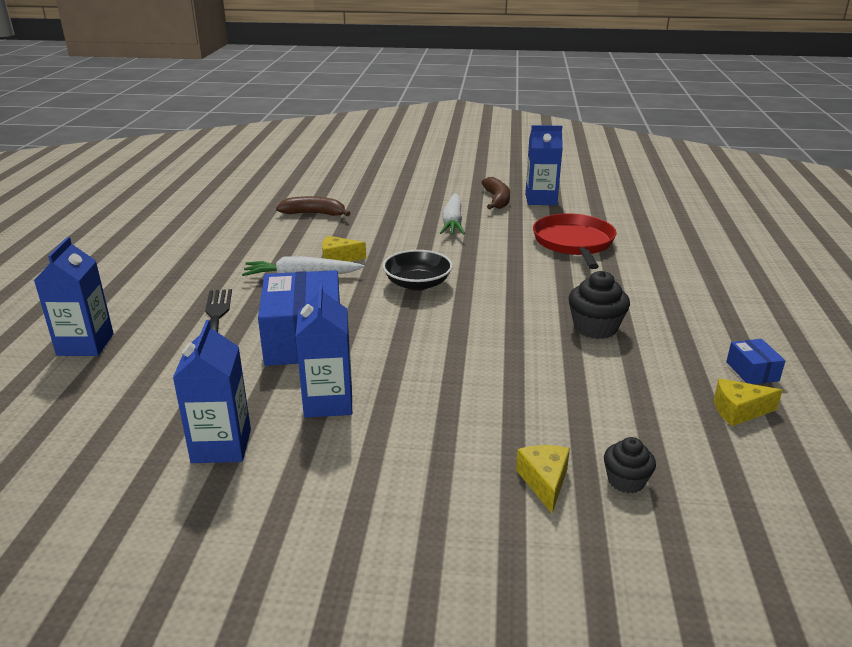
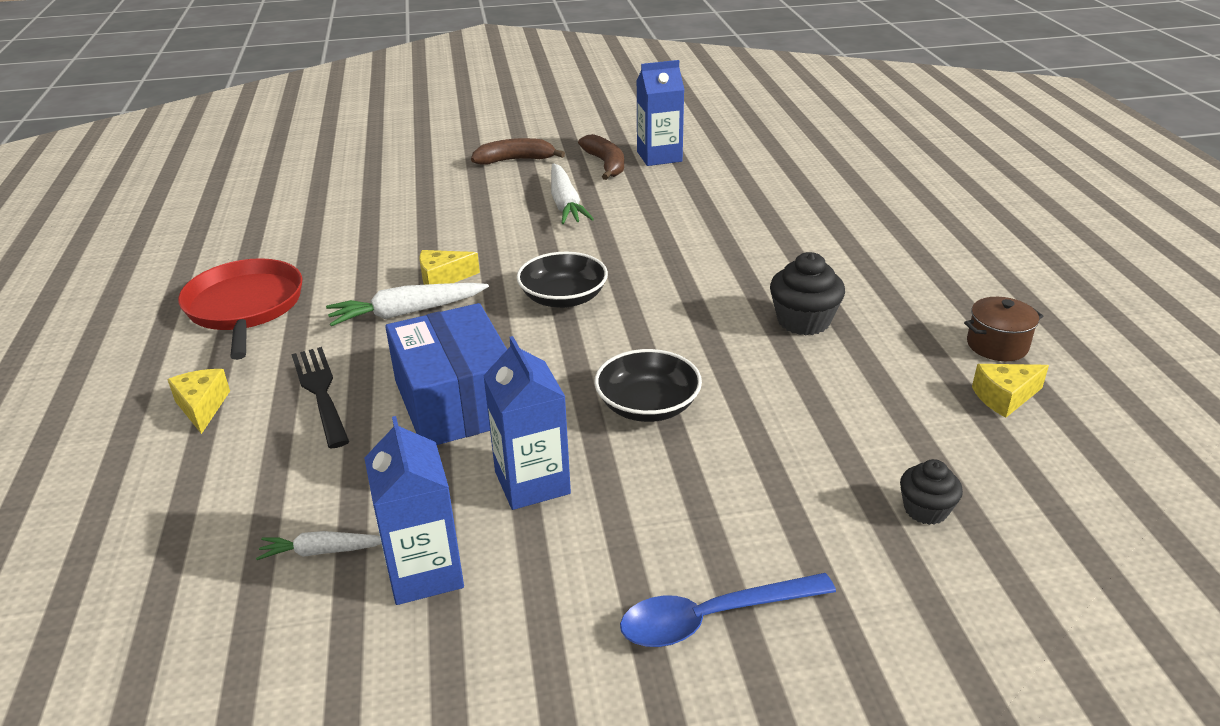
camera: 15 degrees left, 5 degrees up
blue carton [34,237,114,356] -> none
brown banana [276,196,351,216] -> brown banana moved to [471,138,565,164]
yellow cheese [516,445,570,513] -> yellow cheese moved to [167,369,230,434]
red pan [533,213,617,269] -> red pan moved to [178,258,302,360]
blue box [726,339,786,384] -> brown pot [964,297,1043,361]
none -> white carrot [256,531,381,560]
none -> black bowl [594,349,702,422]
none -> blue spoon [620,573,836,647]

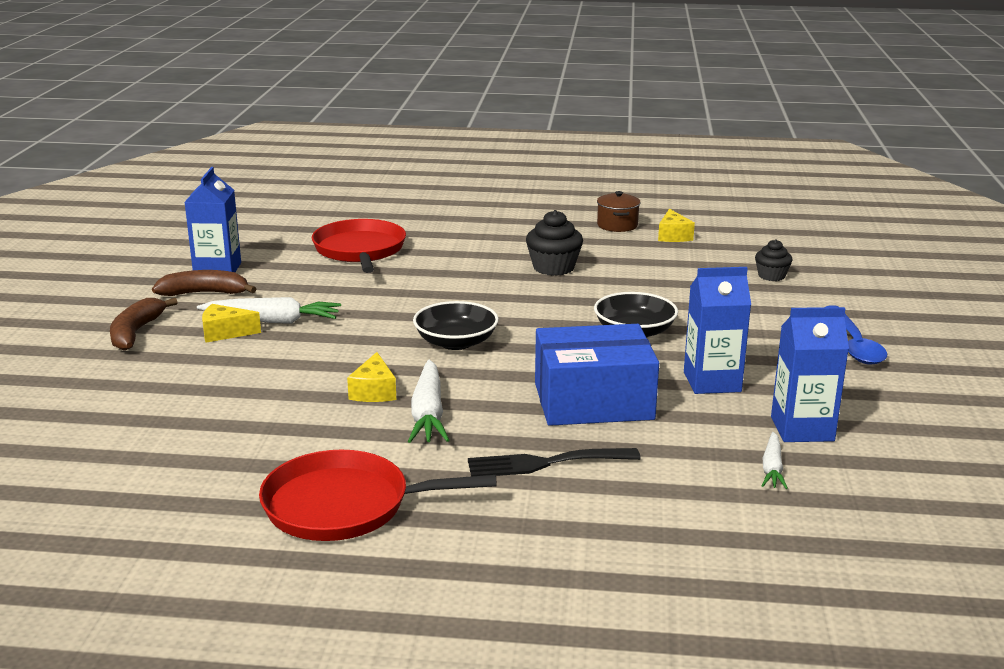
camera: 75 degrees left, 10 degrees down
yellow cheese [167,369,230,434] -> yellow cheese moved to [202,304,261,343]
none -> red pan [312,219,406,273]

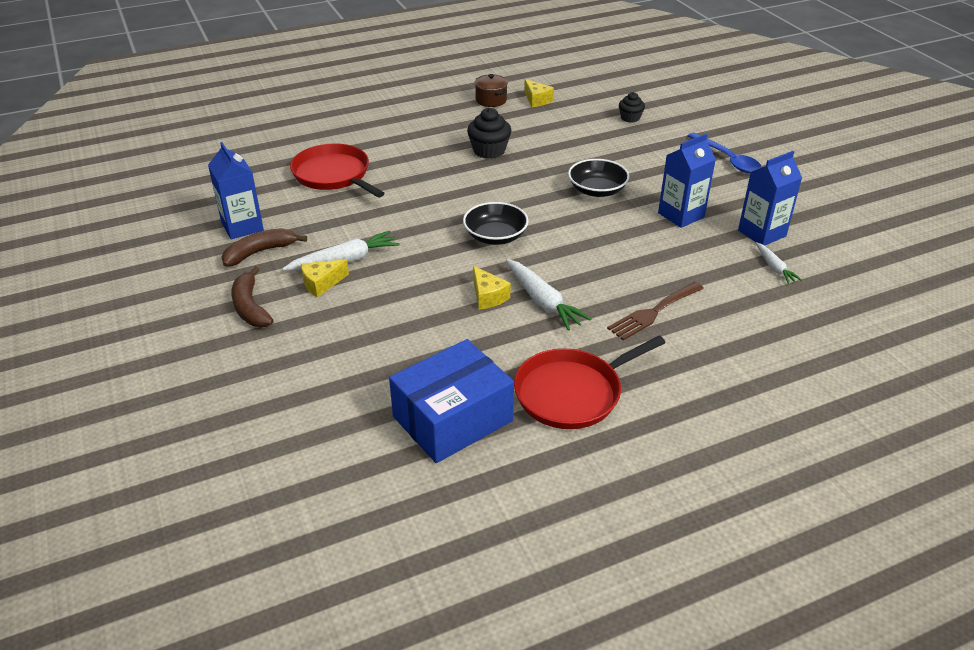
camera: 30 degrees left, 15 degrees up
black fork [468,448,641,476] -> brown fork [607,282,704,340]
blue box [535,324,659,426] -> blue box moved to [389,339,514,463]

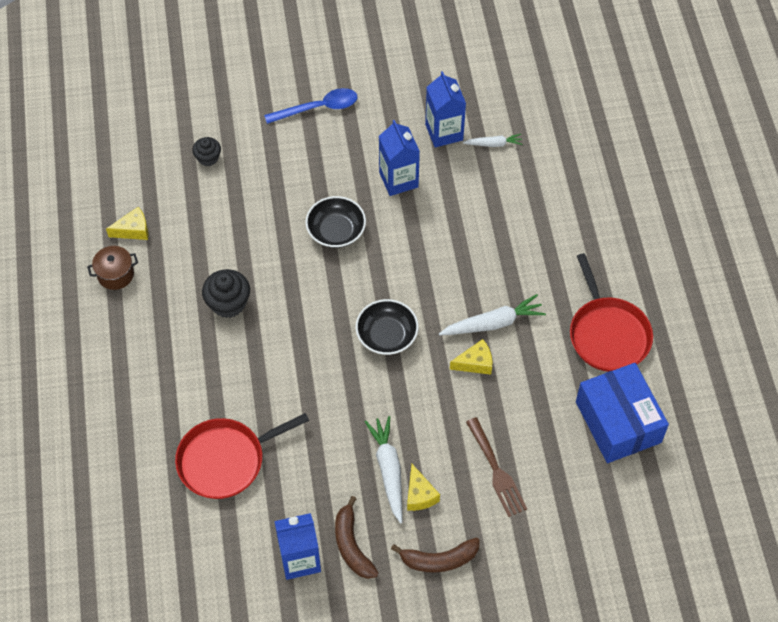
camera: 75 degrees left, 20 degrees up
brown fork [607,282,704,340] -> brown fork moved to [466,417,527,517]

